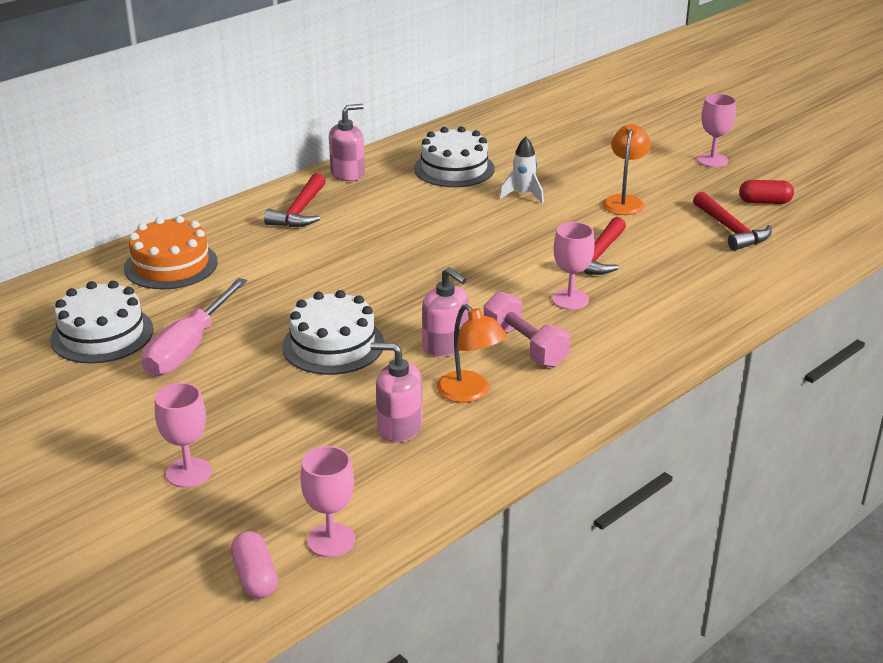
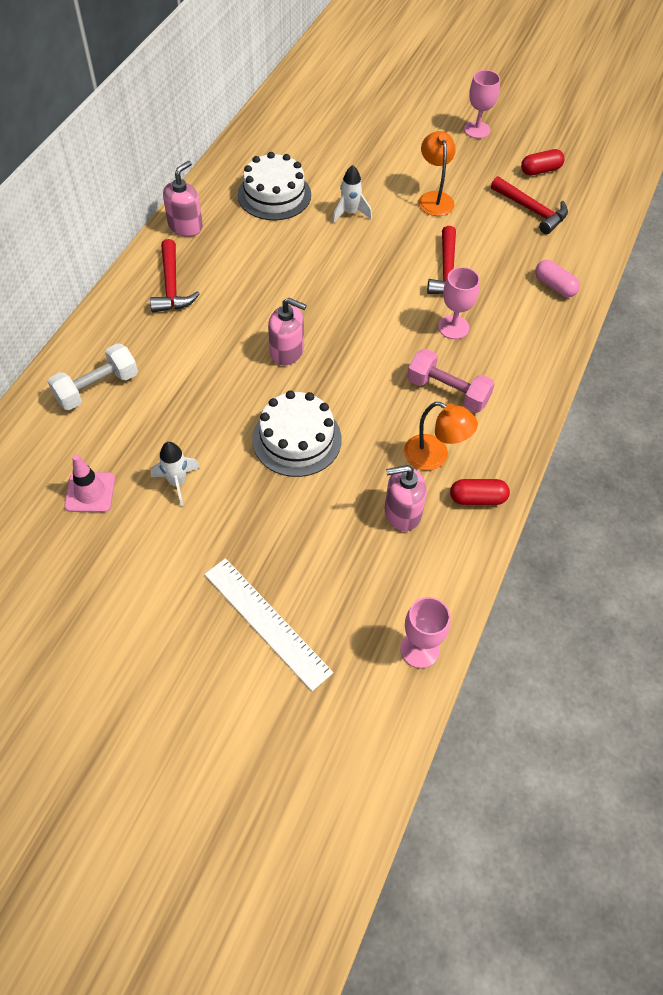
camera: 25 degrees left, 25 degrees up
white cake [50,281,154,364] -> pink traffic cone [64,454,115,512]
orange cake [124,216,218,289] -> white dumbbell [48,343,138,410]
pink screwdriver [142,278,247,376] -> white rocket [151,442,200,506]
pink goblet [155,383,212,488] -> white ruler [204,558,333,691]
pink capsule [231,531,278,599] -> pink capsule moved to [535,260,580,298]
pink soap dispenser [422,267,469,357] -> pink soap dispenser moved to [268,298,307,366]
none -> red capsule [450,479,510,505]

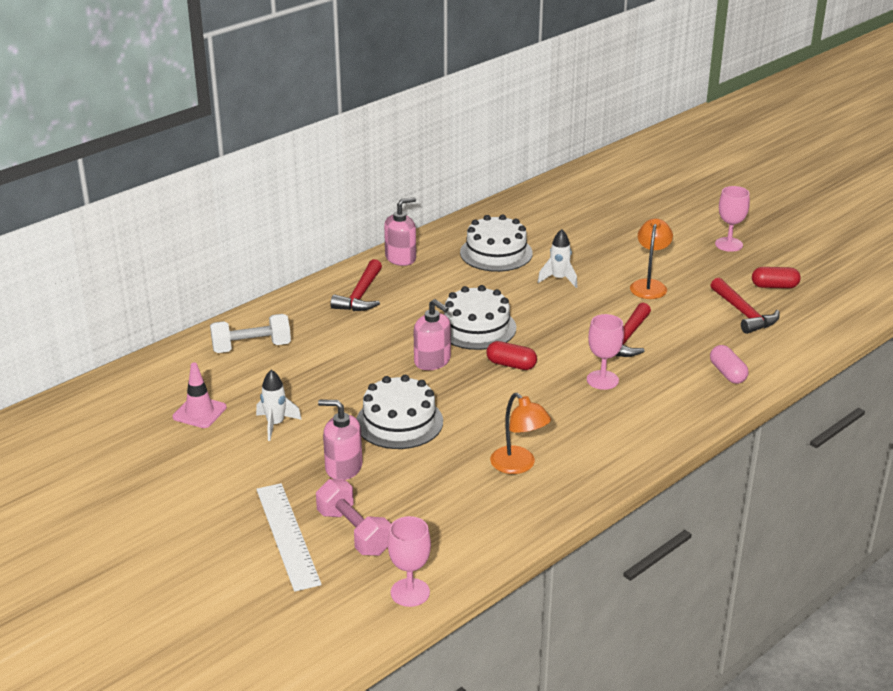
camera: 25 degrees right, 25 degrees down
pink soap dispenser [385,465,427,531] -> pink soap dispenser moved to [318,399,362,480]
pink dumbbell [407,349,495,413] -> pink dumbbell moved to [316,479,391,556]
red capsule [450,479,510,505] -> red capsule moved to [486,341,537,370]
none -> white cake [444,285,516,350]

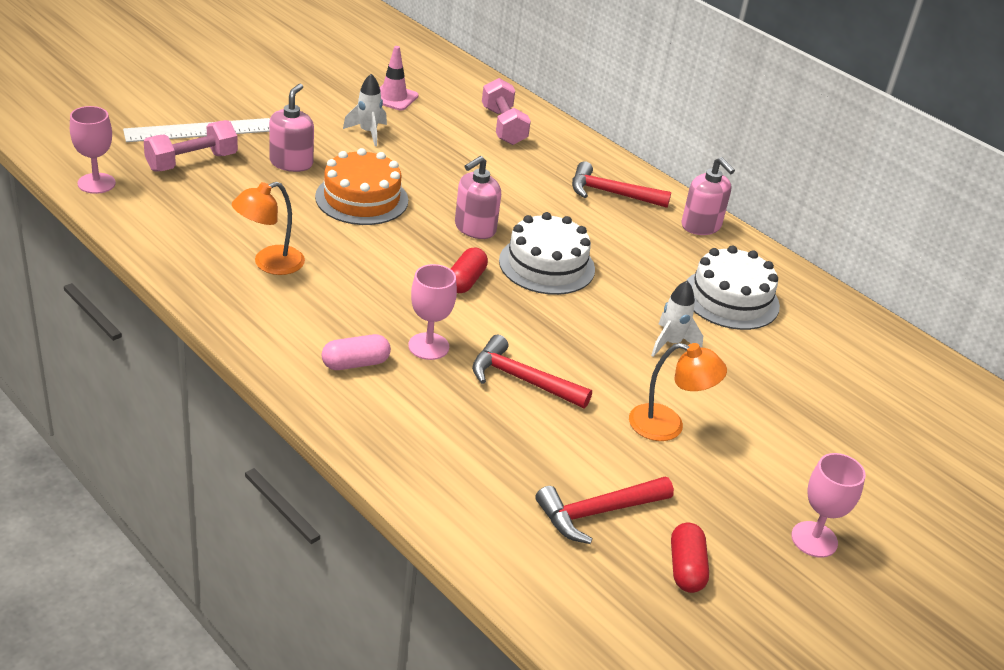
camera: 85 degrees right, 5 degrees up
white dumbbell [210,314,291,353] -> pink dumbbell [482,78,531,145]
white cake [356,375,443,449] -> orange cake [315,148,408,225]
pink capsule [710,345,749,384] -> pink capsule moved to [322,334,391,370]

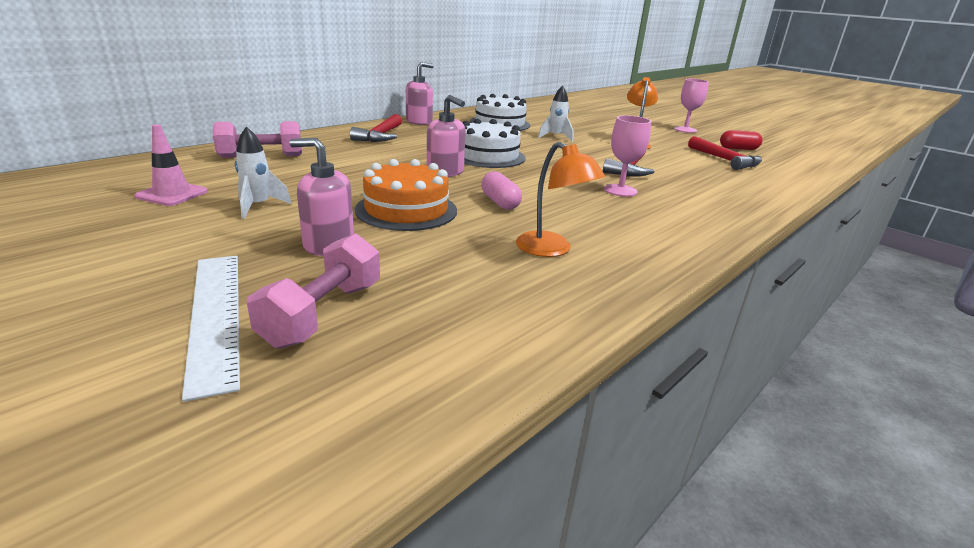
camera: 90 degrees left, 10 degrees down
pink goblet [70,106,116,194] -> none
pink dumbbell [144,120,238,172] -> pink dumbbell turned 60 degrees clockwise [247,233,380,349]
pink capsule [322,334,391,370] -> pink capsule moved to [481,171,522,210]
red capsule [451,247,488,293] -> none

